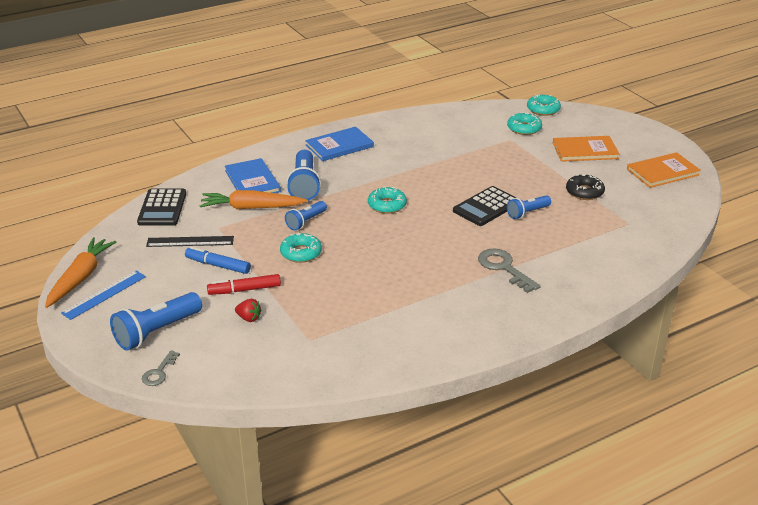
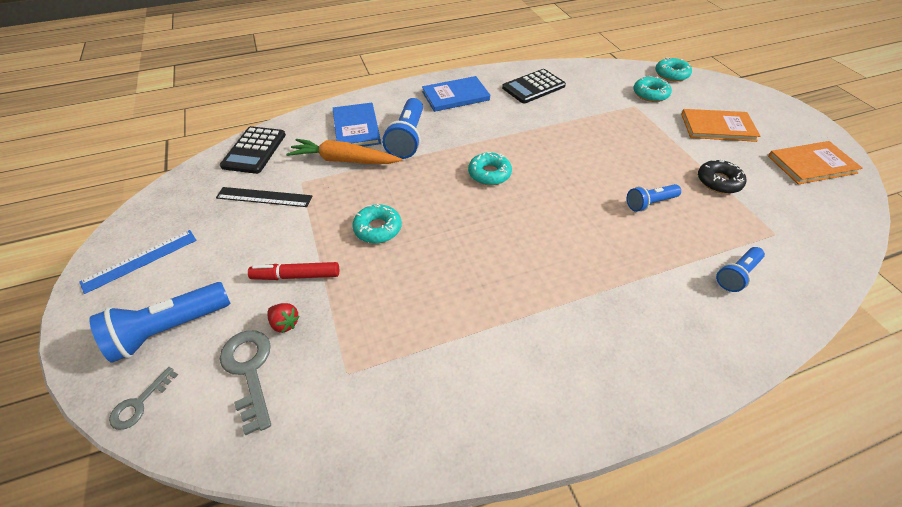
camera: 10 degrees right, 15 degrees up
orange carrot [45,237,116,308] -> none
blue marker [185,247,251,274] -> none
blue flashlight [285,201,327,230] -> blue flashlight moved to [716,247,765,292]
black calculator [453,186,517,226] -> black calculator moved to [502,69,566,103]
grey key [478,248,541,293] -> grey key moved to [220,330,271,435]

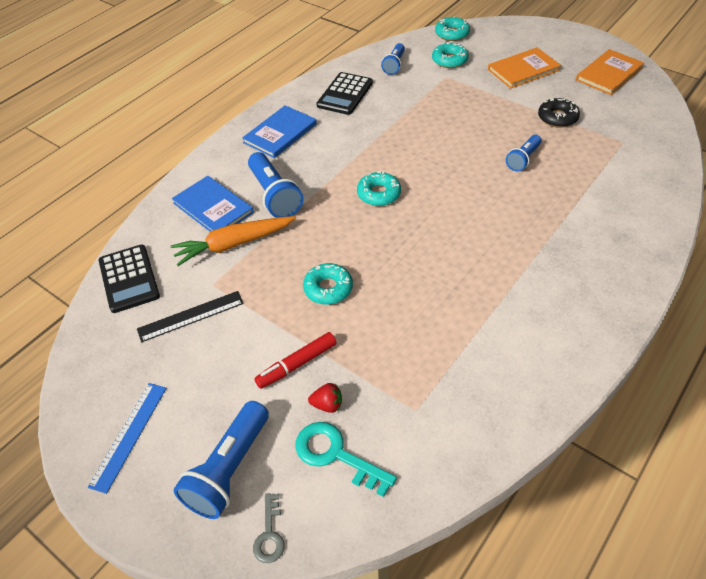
camera: 30 degrees left, 0 degrees up
grey key [220,330,271,435] -> turquoise key [295,422,397,497]
blue flashlight [716,247,765,292] -> blue flashlight moved to [381,43,405,75]

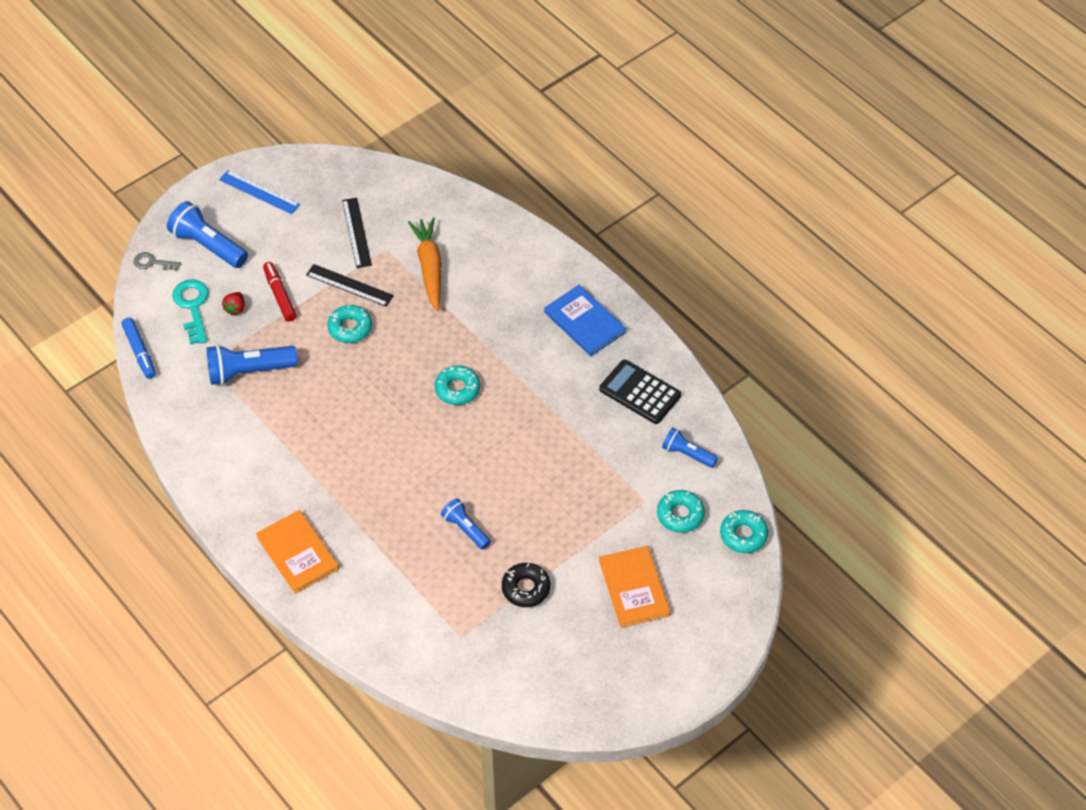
camera: 100 degrees right, 5 degrees up
black calculator [99,244,160,313] -> none
blue book [172,176,254,231] -> none
blue flashlight [248,152,304,218] -> blue flashlight moved to [207,344,298,385]
turquoise key [295,422,397,497] -> turquoise key turned 60 degrees counterclockwise [172,279,209,345]
orange book [576,49,644,95] -> orange book moved to [256,510,339,594]
none -> blue marker [122,318,156,379]
none -> black ruler [306,264,394,307]

